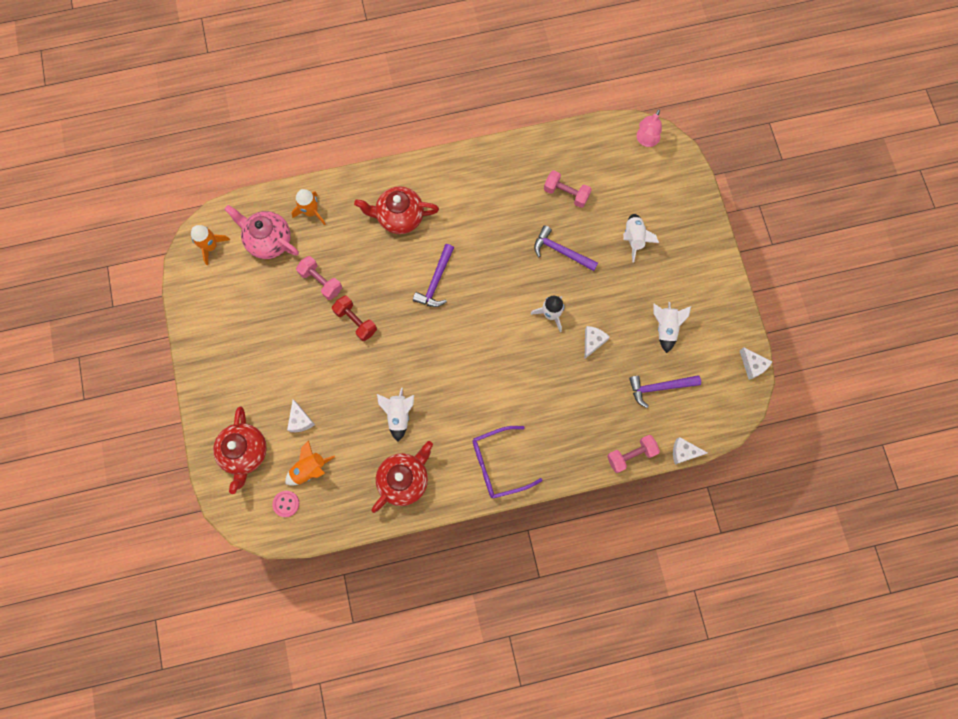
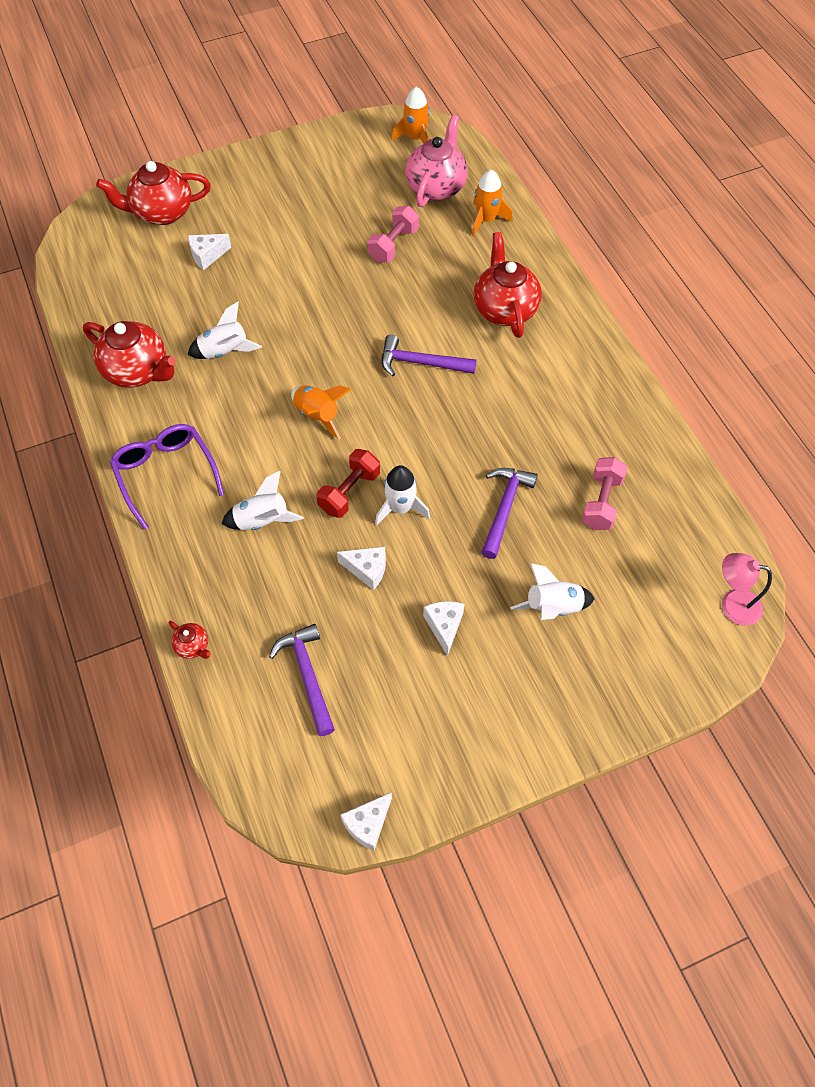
camera: 80 degrees right, 15 degrees down
pink button [272,491,299,517] -> none
orange rocket [285,440,335,486] -> orange rocket moved to [291,385,351,439]
red dumbbell [332,295,377,341] -> red dumbbell moved to [317,449,380,518]
pink dumbbell [607,435,660,473] -> red teapot [169,621,211,659]
white rocket [653,302,691,353] -> white rocket moved to [221,471,304,530]
white cheese [673,437,708,465] -> white cheese moved to [423,601,464,656]

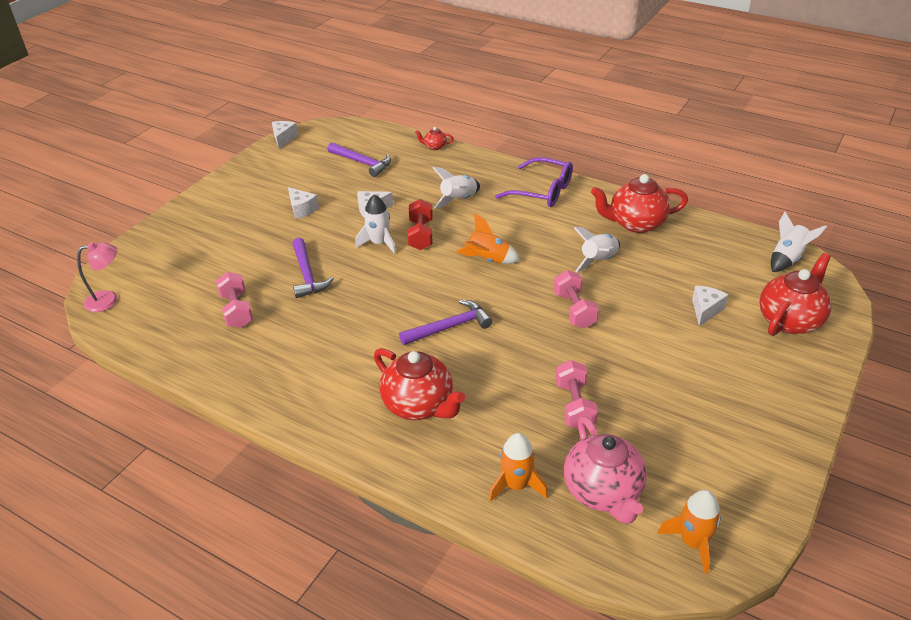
camera: 145 degrees right, 20 degrees down
white rocket [510,563,595,620] -> white rocket moved to [771,212,827,272]
none -> pink dumbbell [553,270,599,328]

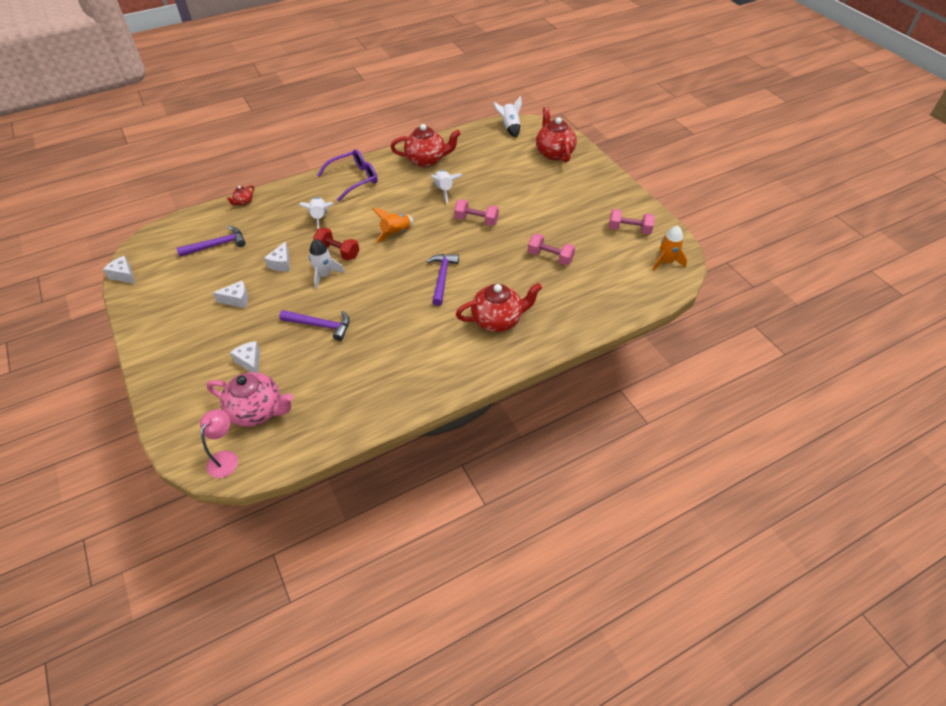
camera: 60 degrees left, 10 degrees up
pink dumbbell [216,272,253,328] -> pink dumbbell moved to [609,209,655,234]
orange rocket [489,433,548,502] -> none
pink teapot [564,416,647,524] -> pink teapot moved to [207,372,293,427]
red teapot [591,174,688,233] -> red teapot turned 120 degrees counterclockwise [391,124,461,167]
white cheese [692,286,728,326] -> white cheese moved to [230,341,260,373]

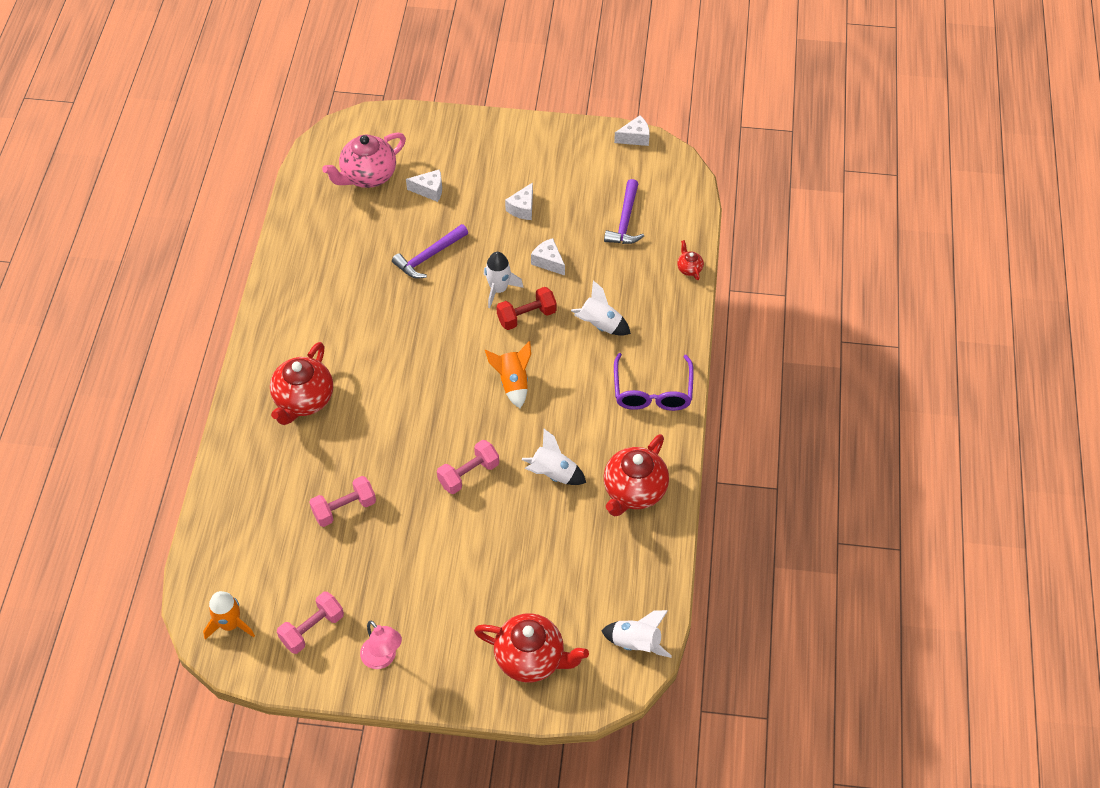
camera: 125 degrees right, 5 degrees up
pink lamp [200,409,238,478] -> pink lamp moved to [360,621,402,669]
purple hammer [427,254,459,306] -> none

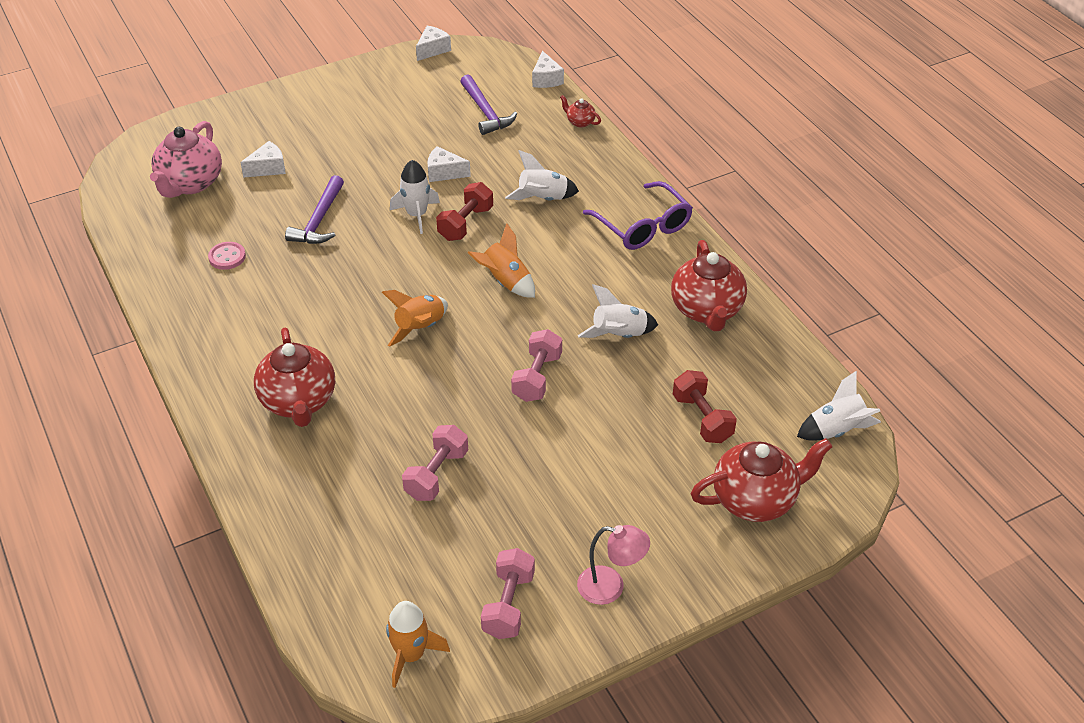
camera: 35 degrees left, 10 degrees down
white cheese [505,182,533,220] -> white cheese moved to [532,51,564,88]
none -> pink button [208,242,246,270]
none -> orange rocket [382,290,448,347]
none -> red dumbbell [673,370,737,443]

